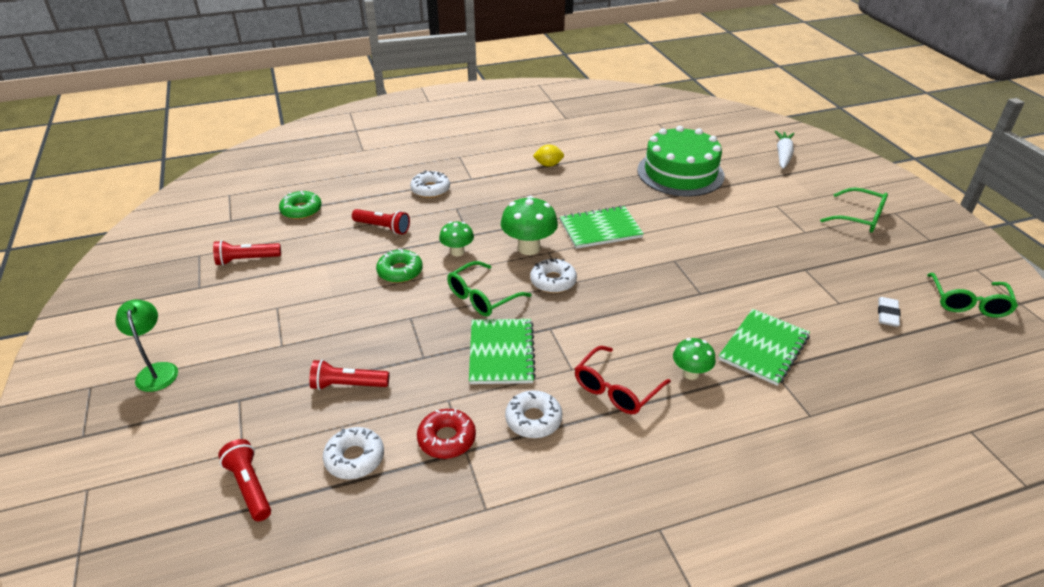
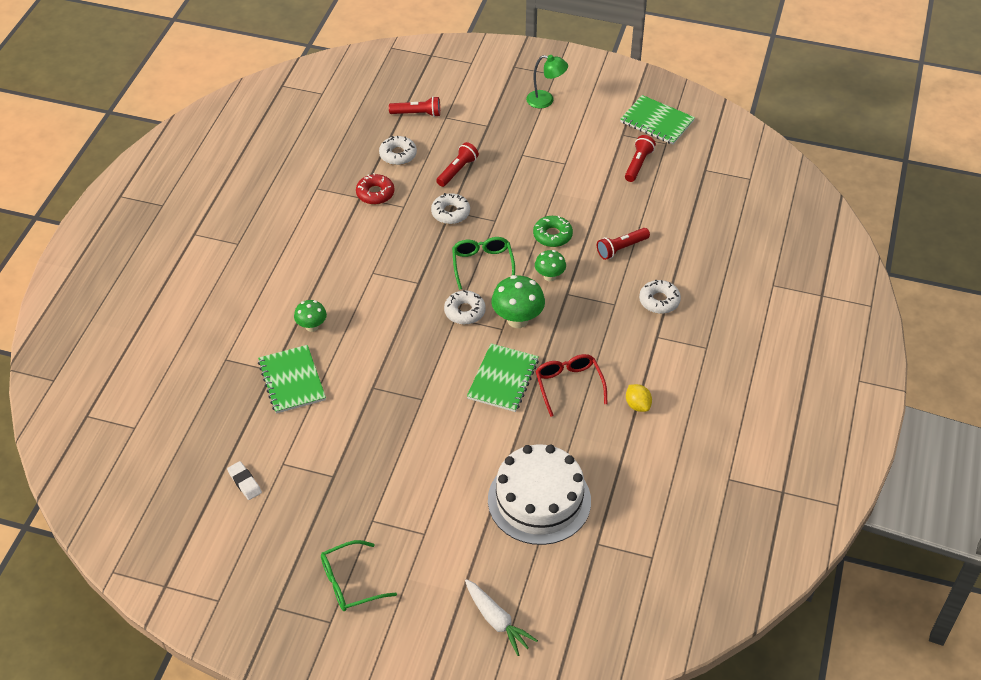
camera: 125 degrees right, 10 degrees up
green donut [279,191,322,219] -> none
green notebook [469,319,536,384] -> green notebook moved to [620,95,695,145]
white donut [505,390,562,438] -> white donut moved to [431,193,470,224]
yellow lemon [533,145,564,167] -> yellow lemon turned 60 degrees counterclockwise [626,384,652,412]
red glasses [575,346,671,414] -> red glasses moved to [536,354,608,417]
green cake [637,126,724,196] -> white cake [488,444,591,545]
green glasses [927,273,1018,318] -> none

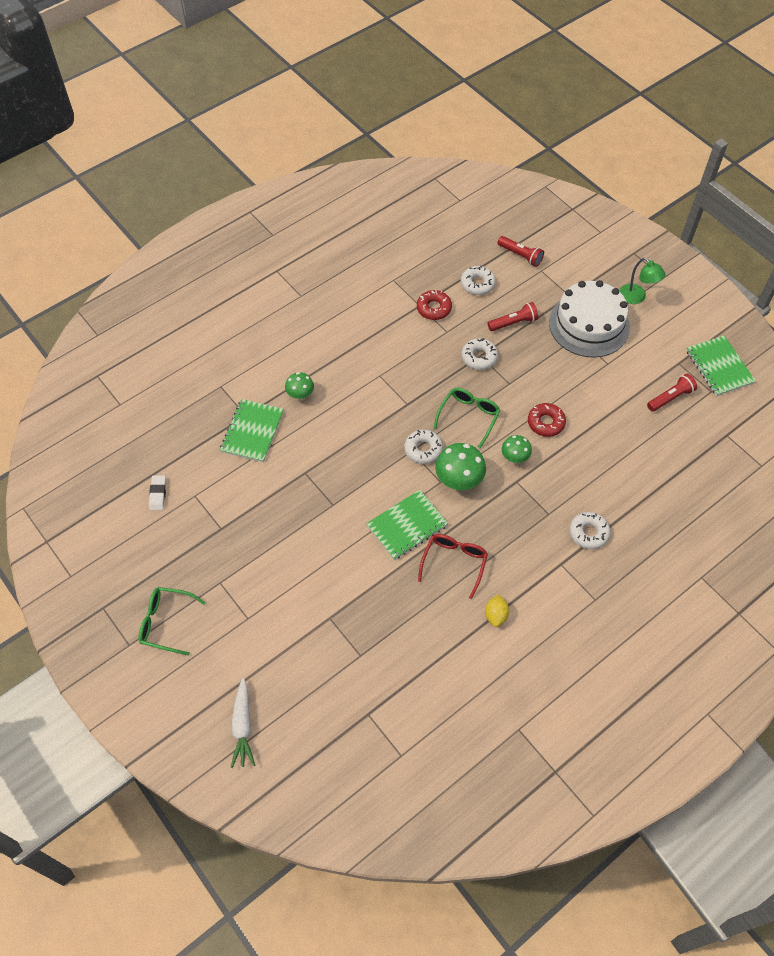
camera: 35 degrees right, 10 degrees up
white cake [488,444,591,545] -> white cake moved to [549,280,630,358]
green donut [533,216,573,247] -> red donut [528,403,566,437]
red flashlight [597,228,650,260] -> none

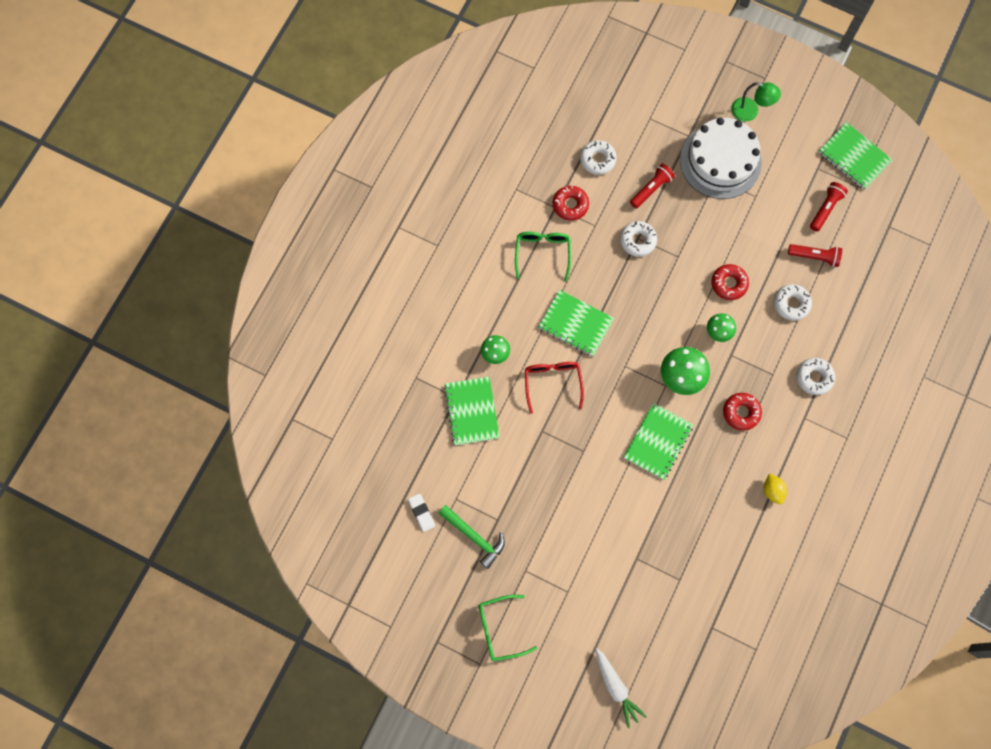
camera: 25 degrees left, 15 degrees up
white donut [404,429,443,464] -> white donut moved to [774,284,812,321]
red glasses [418,534,488,599] -> red glasses moved to [525,362,584,414]
green glasses [434,388,501,448] -> green glasses moved to [515,232,571,281]
red flashlight [497,236,544,267] -> red flashlight moved to [788,244,842,267]
none -> green hammer [438,505,505,569]
none -> green notebook [538,290,614,356]
none -> red donut [723,393,762,431]

